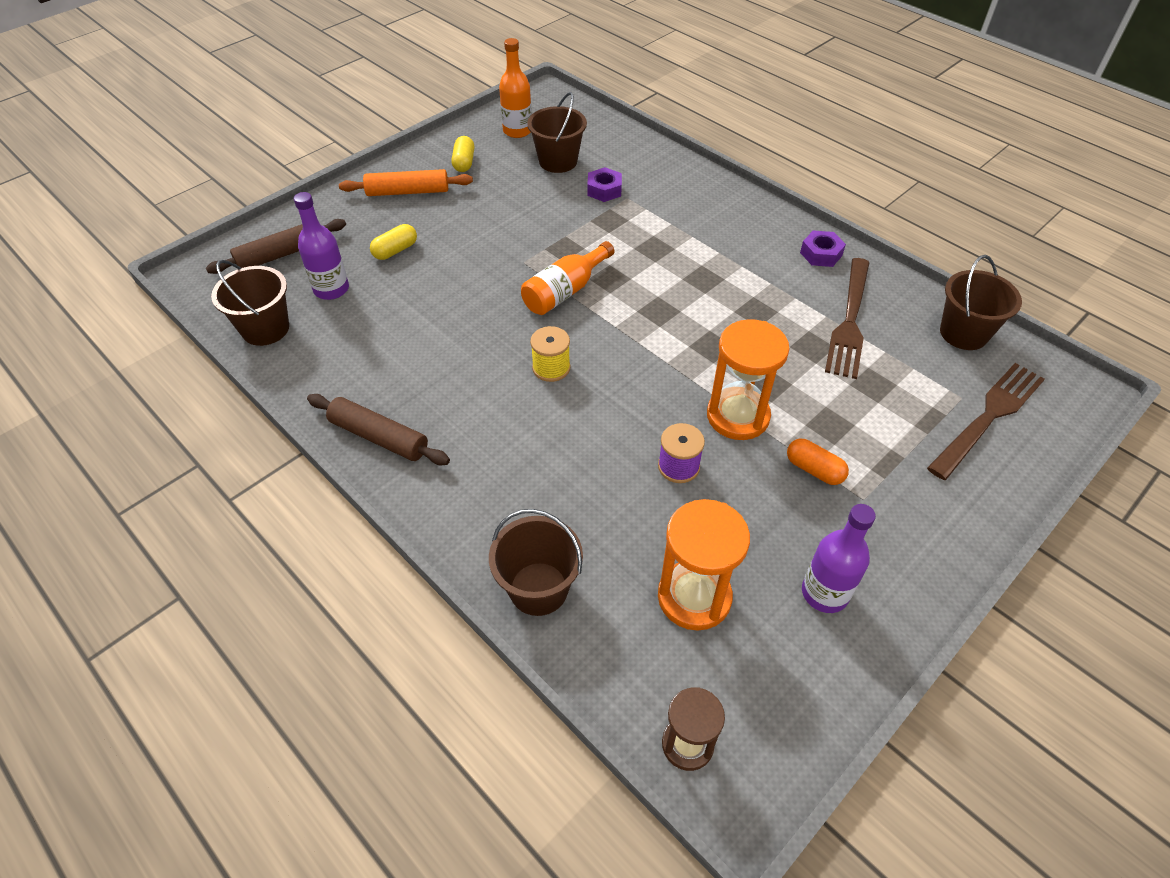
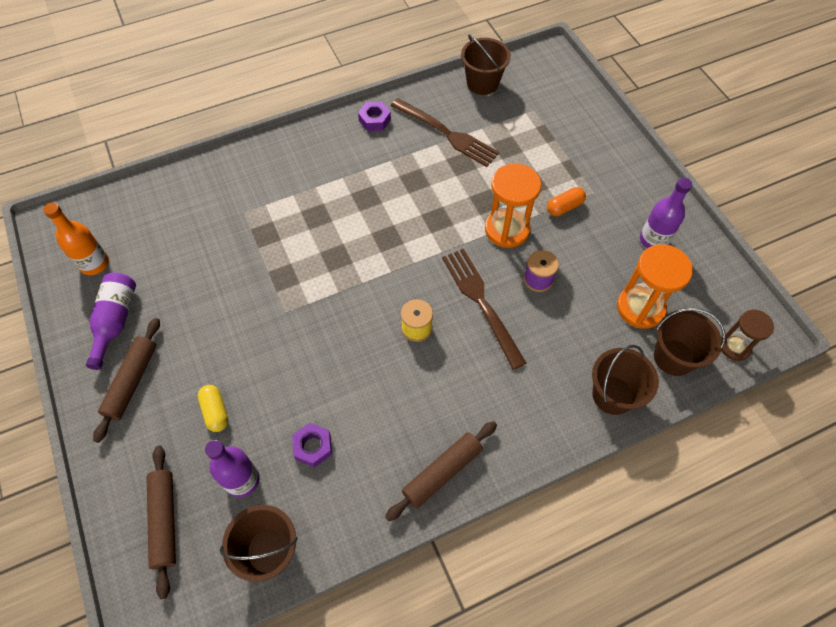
camera: 70 degrees left, 10 degrees up
orange rolling pin [339,169,473,196] -> brown rolling pin [93,318,160,443]
yellow capsule [451,136,475,172] -> purple bottle [86,272,136,370]
orange bottle [521,241,614,315] -> none
brown bucket [527,92,587,173] -> brown bucket moved to [654,308,725,376]
purple nut [587,167,622,202] -> purple nut moved to [292,423,332,468]
brown fork [927,363,1045,480] -> brown fork moved to [442,249,527,370]

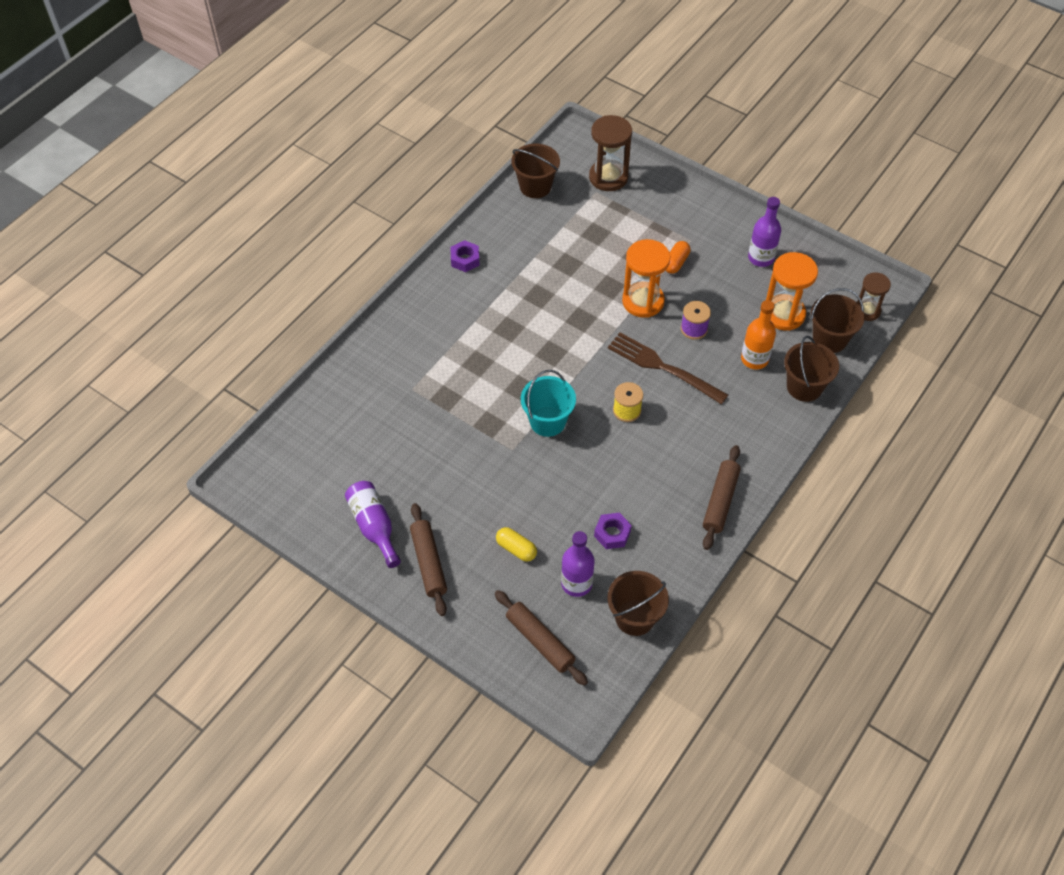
camera: 30 degrees left, 5 degrees down
orange bottle [43,202,109,275] -> orange bottle moved to [741,300,776,369]
brown fork [391,98,500,167] -> none
none -> turquoise bucket [521,370,576,437]
none -> brown hourglass [589,115,632,191]

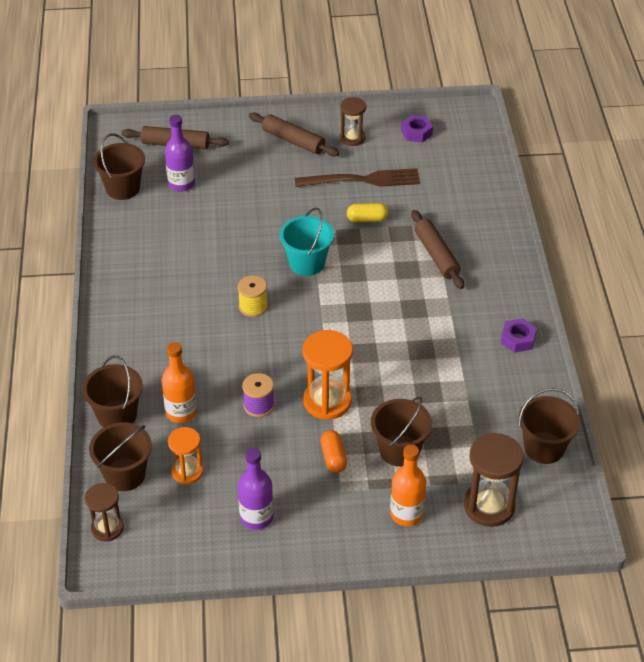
camera: 140 degrees right, 10 degrees down
purple bottle [345,481,401,568] -> brown hourglass [340,97,366,146]
yellow capsule [496,527,537,562] -> yellow capsule moved to [347,203,388,222]
purple nut [594,512,632,549] -> purple nut moved to [401,115,433,143]
brown fork [608,333,728,405] -> brown fork moved to [295,168,420,187]
brown rolling pin [703,445,741,550] -> brown rolling pin moved to [411,210,464,289]
orange hourglass [766,252,818,331] -> orange hourglass [168,427,203,484], size x0.63
none -> brown bucket [371,396,432,467]
none -> orange bottle [390,444,426,526]

